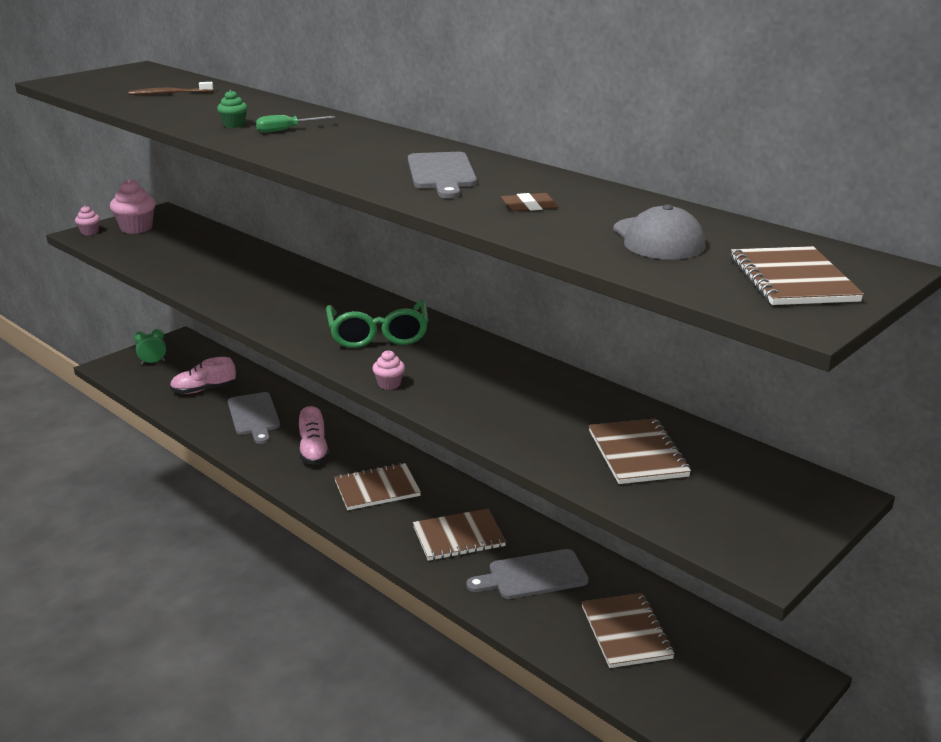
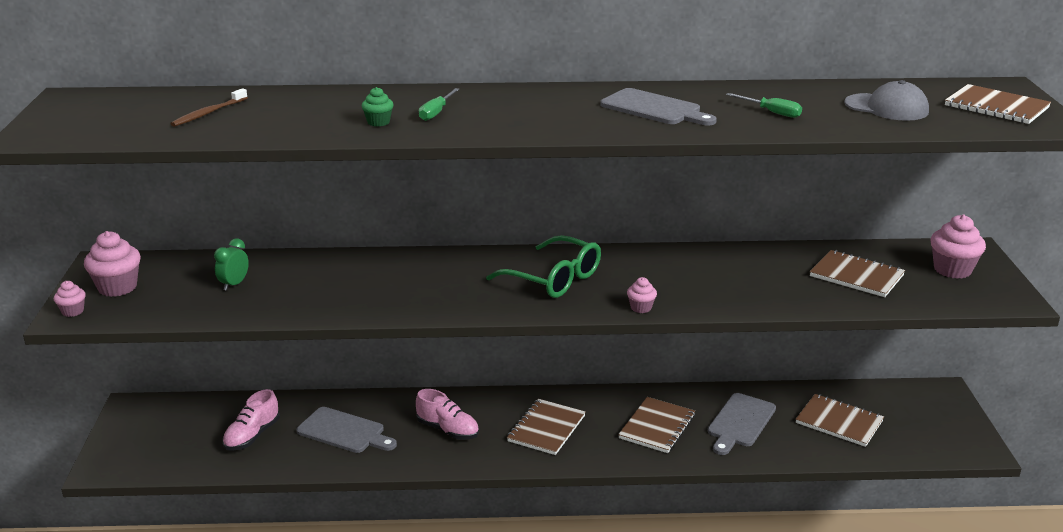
camera: 45 degrees left, 0 degrees up
green clock [134,329,166,365] -> green clock moved to [214,238,249,291]
brown eraser [501,193,559,211] -> green screwdriver [726,93,802,118]
none -> pink cupcake [930,214,986,279]

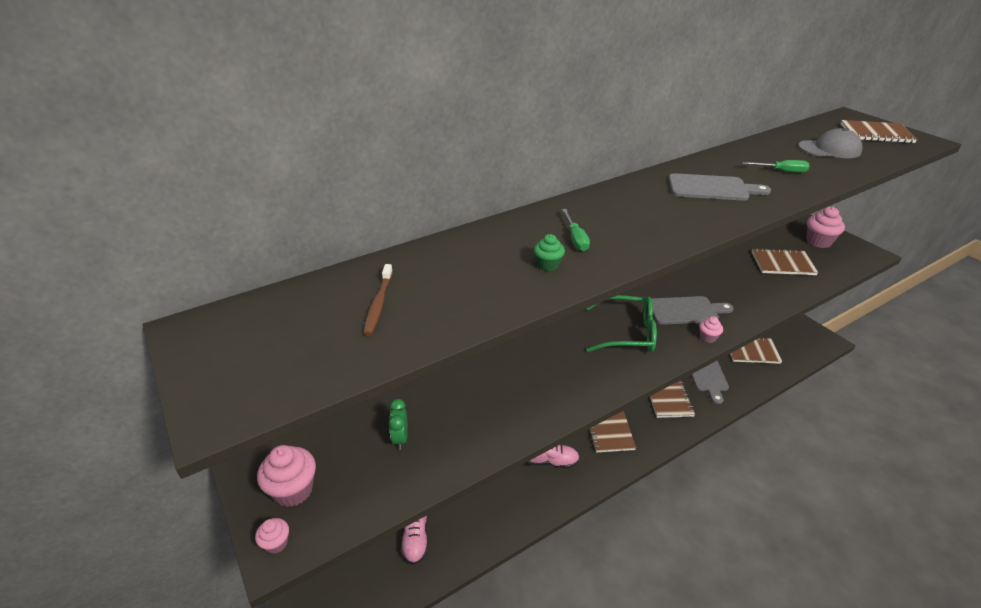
camera: 30 degrees left, 10 degrees up
grey cutting board [297,407,397,453] -> grey cutting board moved to [652,296,734,325]

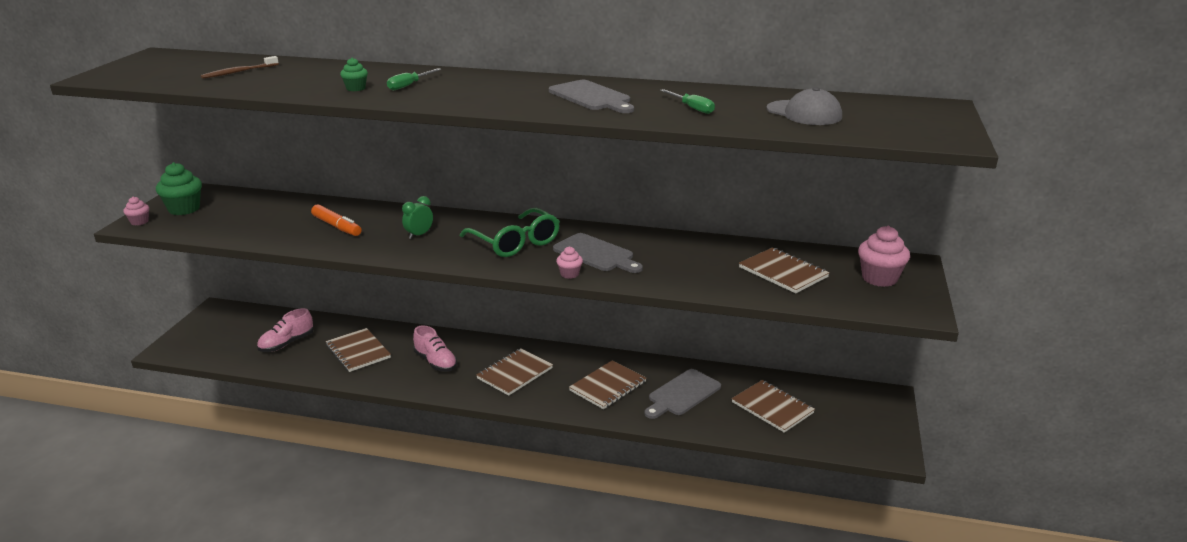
camera: 45 degrees right, 10 degrees down
pink cupcake [257,445,316,507] -> green cupcake [156,162,202,215]
green clock [389,399,408,450] -> green clock moved to [402,196,433,239]
brown notebook [840,120,918,143] -> brown notebook moved to [326,328,391,372]
none -> orange marker [311,204,361,236]

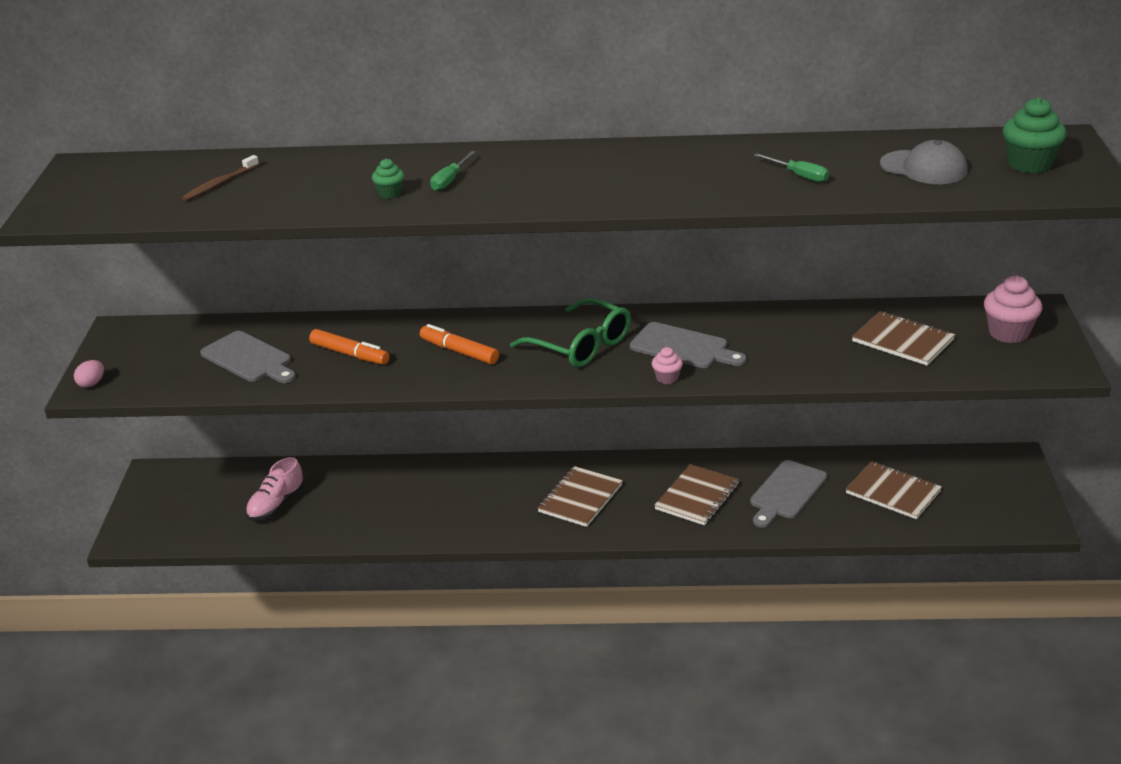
camera: 10 degrees left, 5 degrees up
pink cupcake [123,197,149,226] -> pink egg [74,360,104,388]
green cupcake [156,162,202,215] -> green cupcake moved to [1003,97,1066,174]
brown notebook [326,328,391,372] -> none
green clock [402,196,433,239] -> orange marker [420,324,499,364]
pink shoe [413,325,457,372] -> none
grey cutting board [549,80,634,113] -> grey cutting board moved to [200,331,296,383]

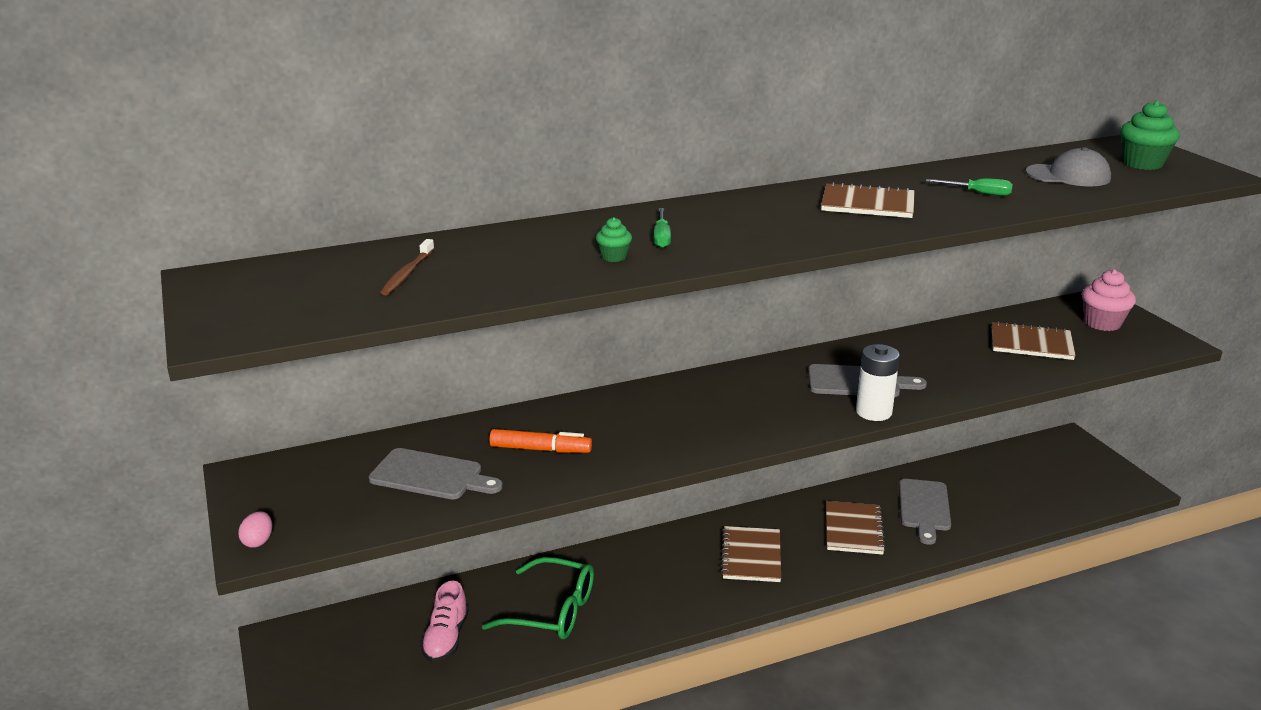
camera: 25 degrees left, 5 degrees down
orange marker [420,324,499,364] -> none
green glasses [510,298,631,367] -> green glasses moved to [482,557,594,639]
pink cupcake [652,347,683,384] -> white battery [856,344,900,421]
brown notebook [846,461,942,519] -> brown notebook moved to [821,182,915,218]

